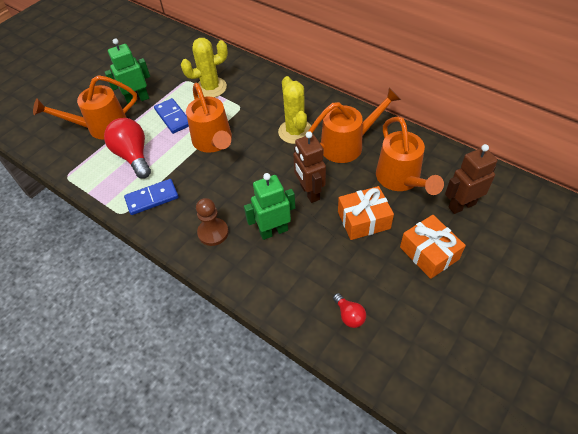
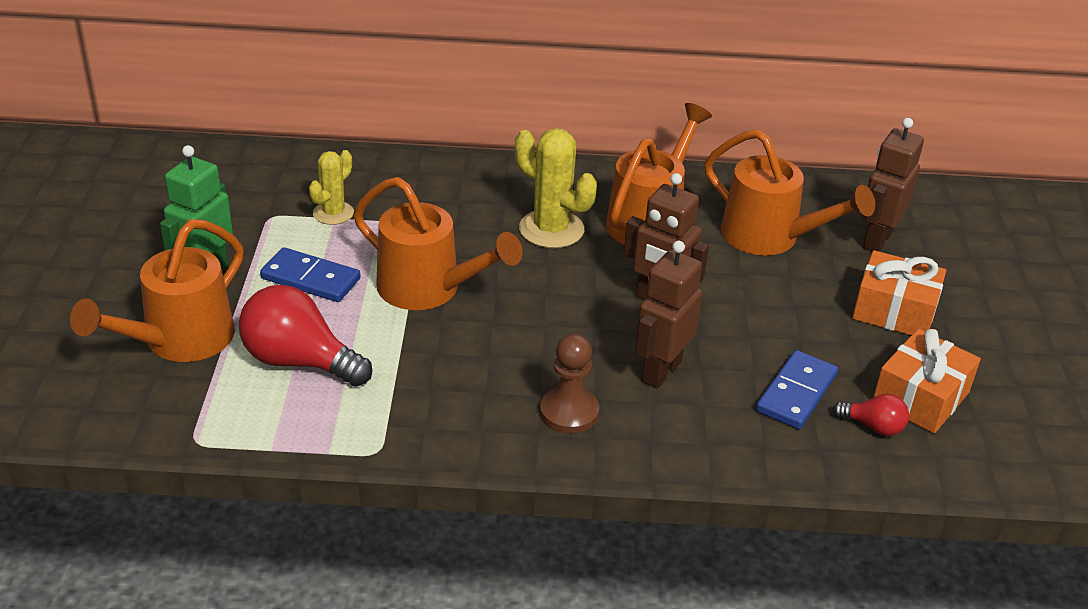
camera: 40 degrees left, 15 degrees down
blue domino [124,179,179,215] -> blue domino moved to [756,350,838,429]
yellow cactus [181,38,228,97] -> yellow cactus [309,150,354,225], size x0.62
green robot [244,173,295,240] -> brown robot [635,241,703,389]
orange gift [338,186,394,240] -> orange gift moved to [873,329,981,434]

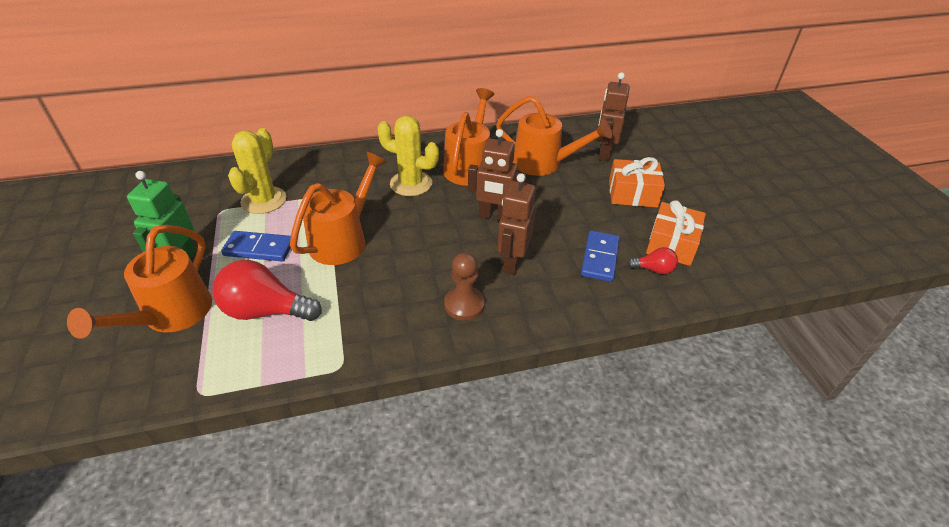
camera: 15 degrees left, 5 degrees up
yellow cactus [309,150,354,225] -> yellow cactus [228,128,286,214], size x1.60
orange watering can [353,177,523,310] -> orange watering can turned 75 degrees counterclockwise [290,152,387,265]

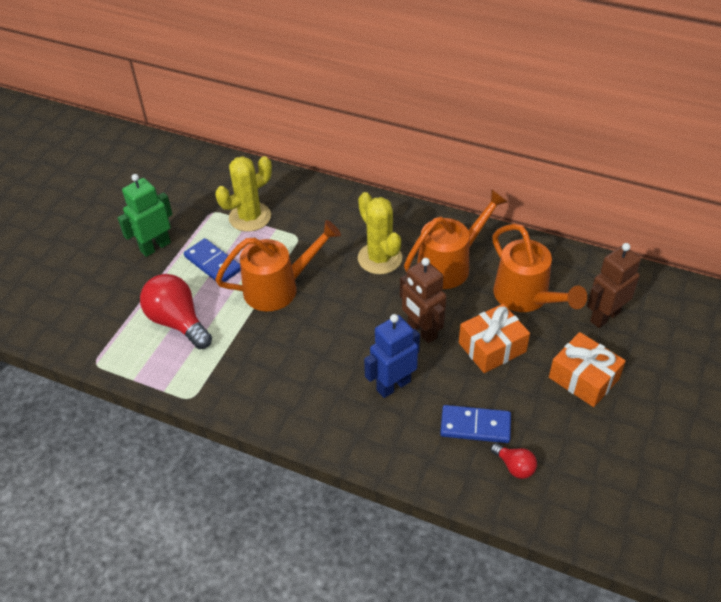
camera: 40 degrees right, 5 degrees up
orange watering can [67,225,212,339] -> none
brown pawn [444,252,485,321] -> none
brown robot [497,173,536,275] -> blue robot [364,314,420,398]
blue domino [581,231,620,282] -> blue domino turned 45 degrees clockwise [440,405,511,443]
orange gift [646,200,706,266] -> orange gift moved to [459,304,530,373]

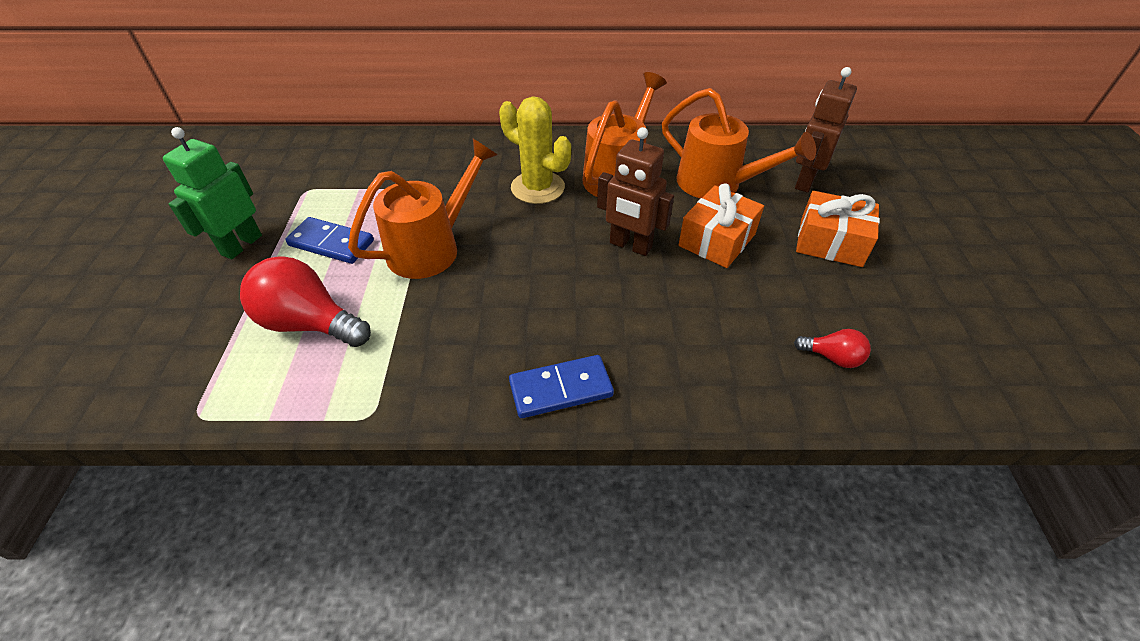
camera: 25 degrees left, 0 degrees up
yellow cactus [215,156,272,232] -> none
blue robot [364,314,420,398] -> none
blue domino [440,405,511,443] -> blue domino moved to [509,355,614,418]

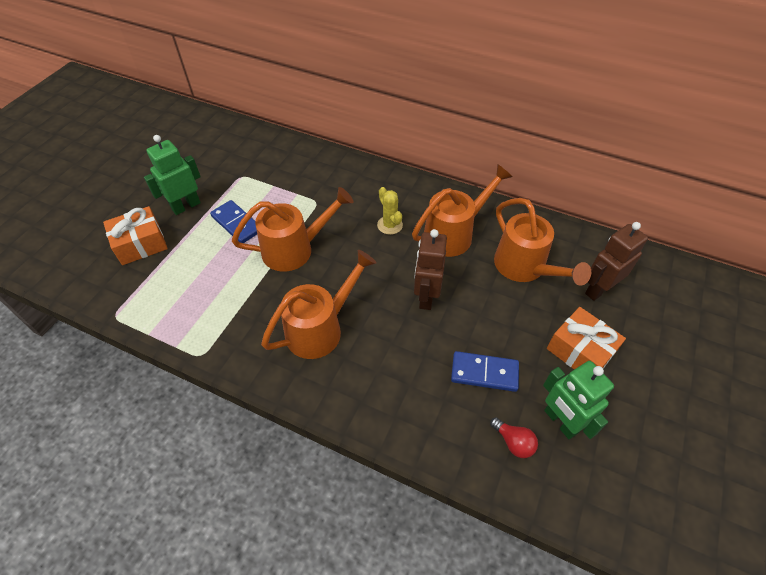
camera: 25 degrees right, 5 degrees up
red light bulb [240,256,371,347] -> none
yellow cactus [499,96,571,204] -> yellow cactus [377,187,403,235], size x0.62
blue domino [509,355,614,418] -> blue domino moved to [451,351,519,392]
brown robot [597,127,674,256] -> brown robot turned 45 degrees clockwise [414,229,447,310]
orange gift [678,184,764,268] -> orange gift moved to [103,206,168,265]
none -> orange watering can [261,250,377,359]
none -> green robot [543,361,614,439]

